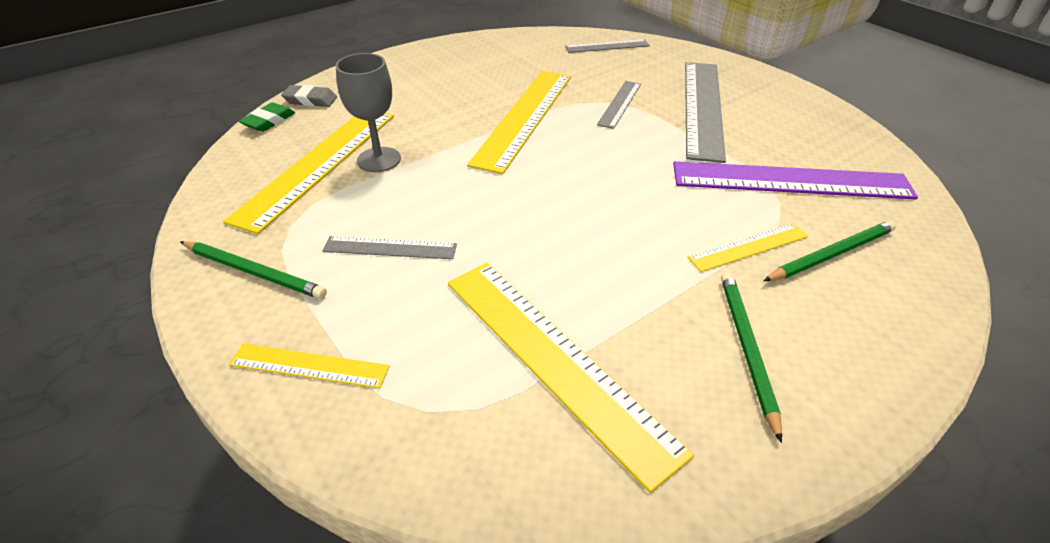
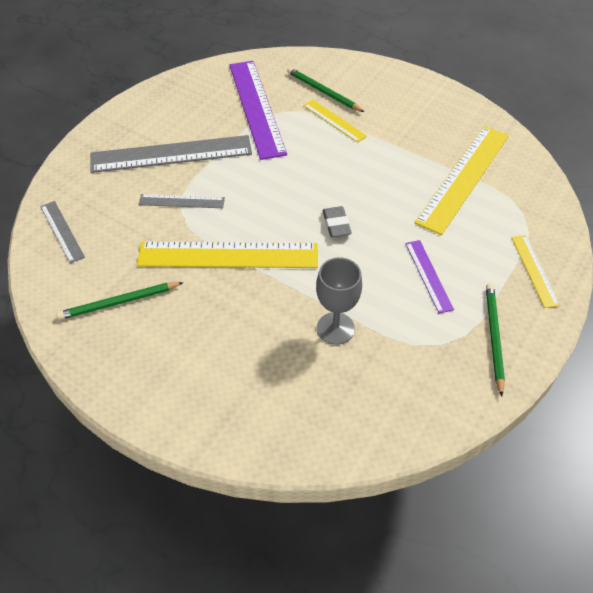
camera: 110 degrees left, 10 degrees up
yellow ruler [223,113,394,234] -> none
green eraser [239,102,295,132] -> none
grey eraser [281,85,337,107] -> grey eraser moved to [323,206,352,237]
grey ruler [323,236,457,259] -> purple ruler [405,240,454,314]
green pencil [721,272,782,443] -> green pencil moved to [56,282,184,320]

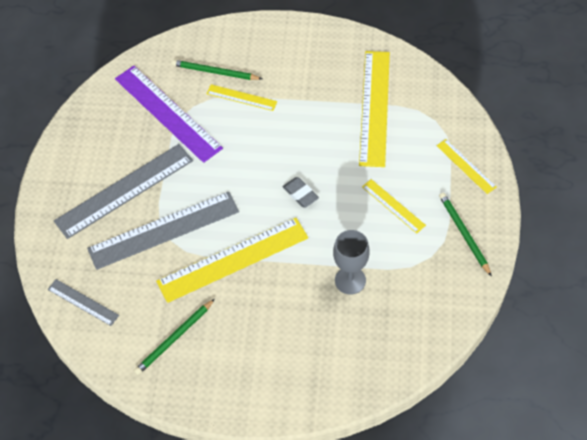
camera: 25 degrees left, 5 degrees up
grey ruler [139,194,225,208] -> grey ruler [87,192,239,270], size x1.99
purple ruler [405,240,454,314] -> yellow ruler [362,179,426,234]

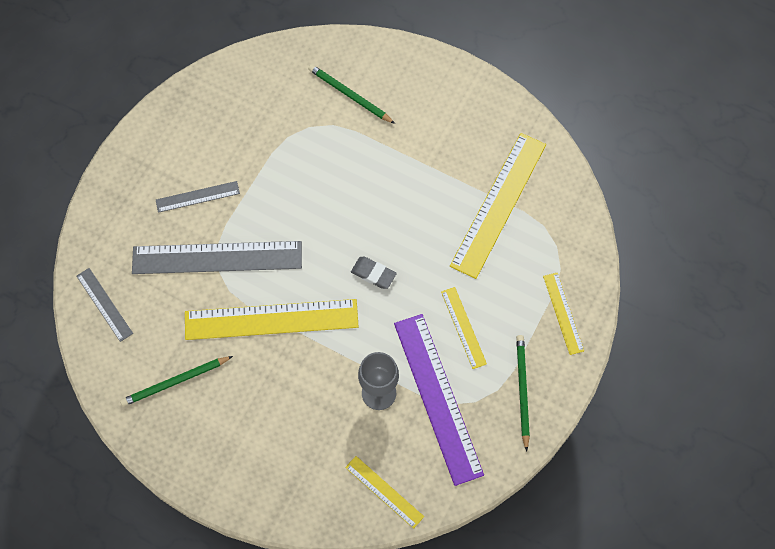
camera: 20 degrees right, 10 degrees up
grey ruler [54,144,193,239] -> grey ruler [156,181,240,213], size x0.50
purple ruler [115,66,223,163] -> purple ruler moved to [394,314,484,486]
yellow ruler [206,84,277,111] -> yellow ruler moved to [345,456,424,529]
grey eraser [283,177,319,207] -> grey eraser turned 45 degrees counterclockwise [351,257,397,289]

